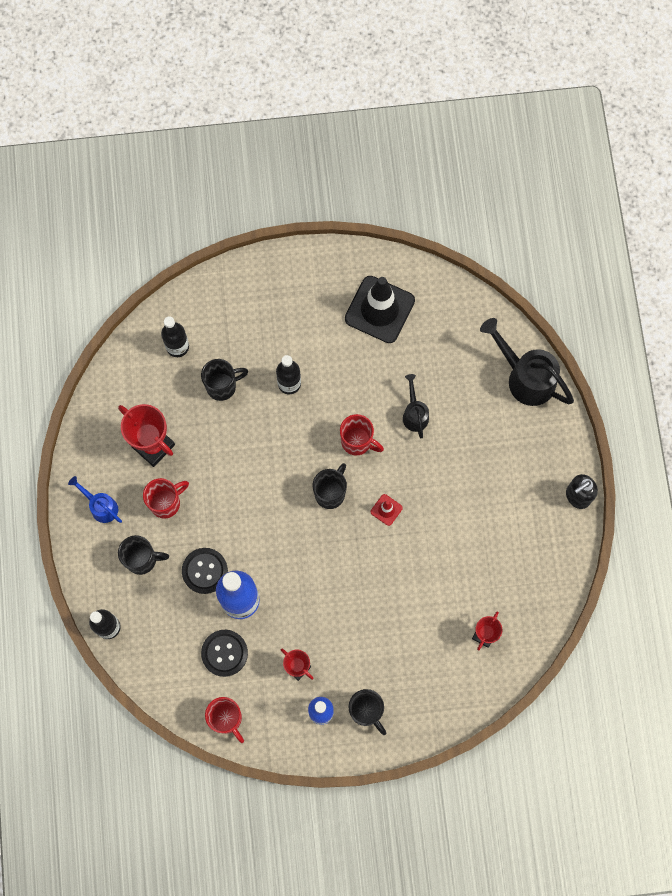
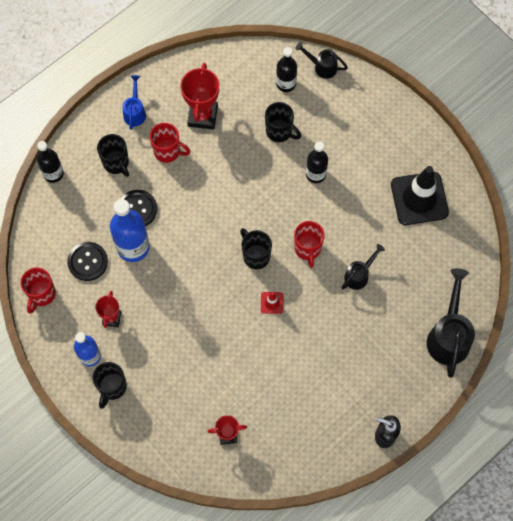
camera: 55 degrees right, 5 degrees down
black mug [313,463,347,509] -> black mug turned 120 degrees counterclockwise [240,228,272,269]
none -> black watering can [295,42,348,79]

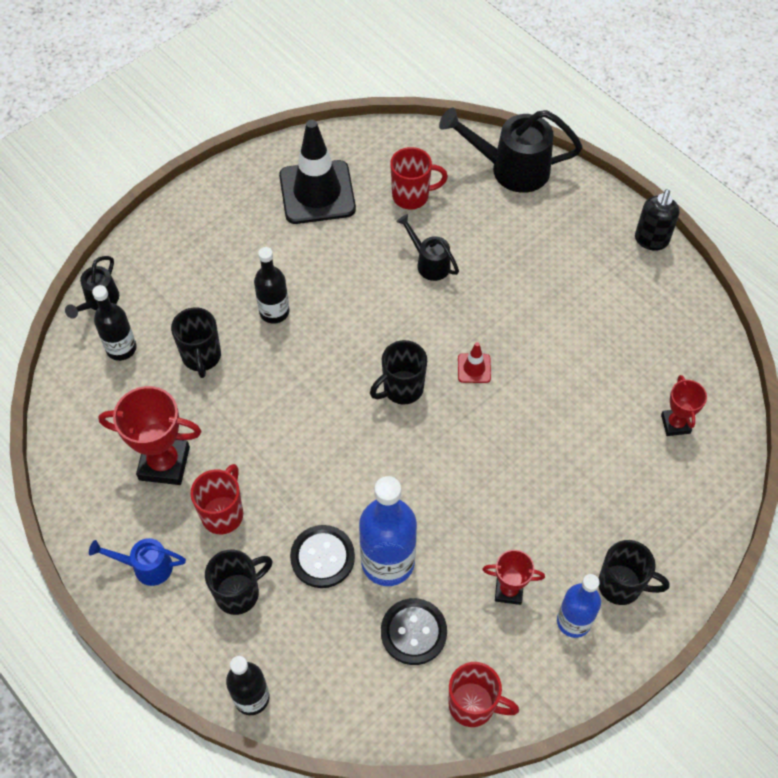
camera: 90 degrees left, 10 degrees down
black mug [265,102,301,142] -> black mug turned 135 degrees clockwise [171,307,221,378]
red mug [294,221,325,268] -> red mug moved to [390,147,448,209]

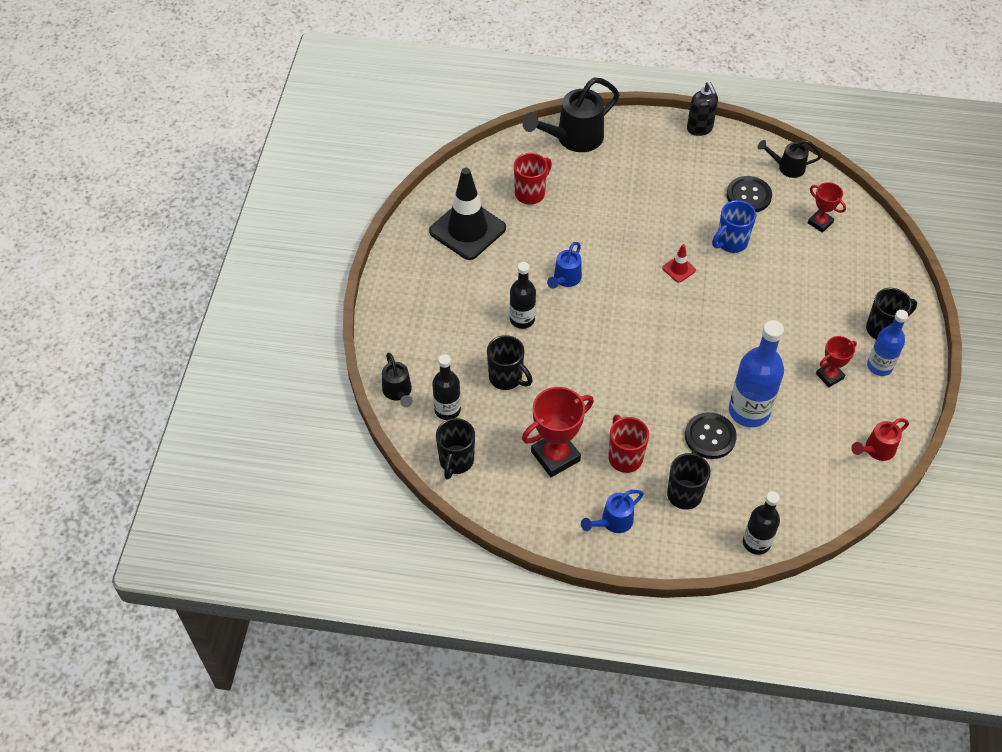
camera: 40 degrees left, 5 degrees down
black mug [370,340,427,404] -> black mug moved to [436,418,475,480]
black button [381,598,447,665] -> black button moved to [726,176,772,212]
black watering can [396,214,459,281] -> black watering can moved to [757,140,821,178]
red mug [449,662,519,727] -> red watering can [851,418,909,461]
none -> blue watering can [547,242,582,289]
none -> blue mug [712,200,756,253]

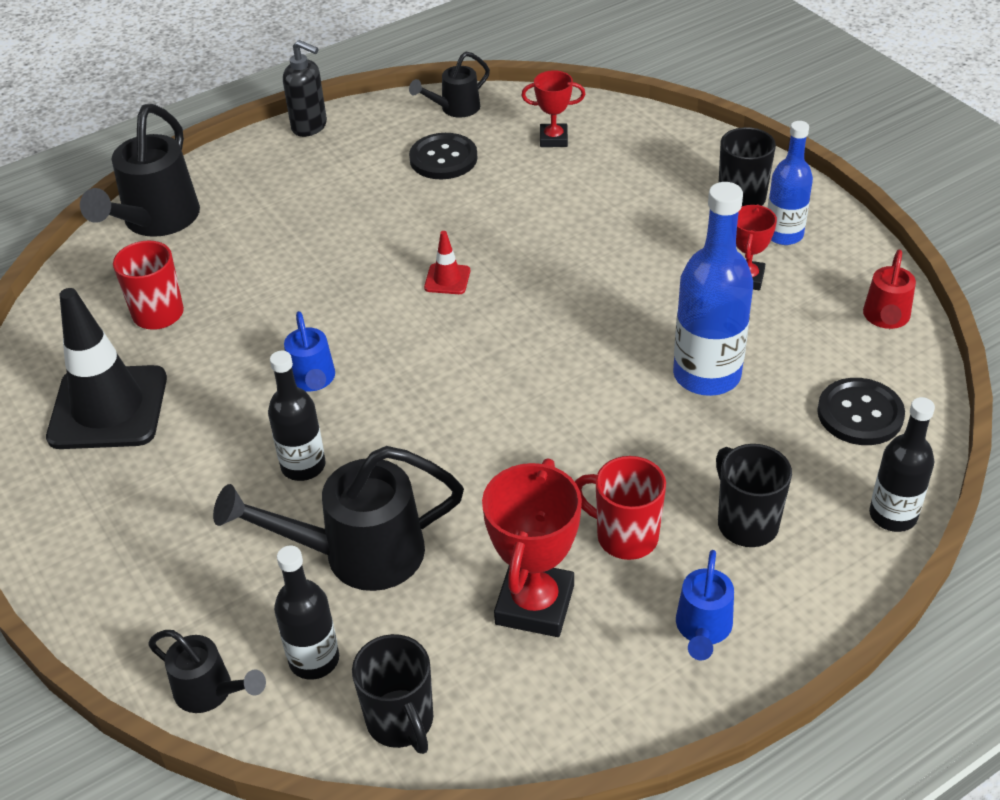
camera: 40 degrees left, 10 degrees down
black mug [487,335,532,390] -> black watering can [213,446,464,591]
black button [685,412,737,459] -> black button moved to [817,378,905,445]
blue mug [712,200,756,253] -> none

